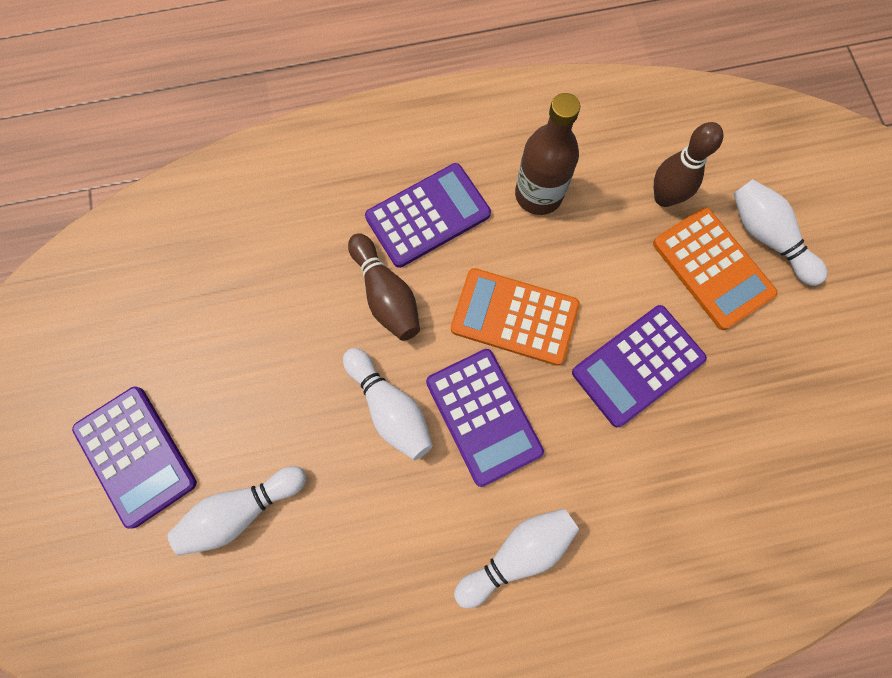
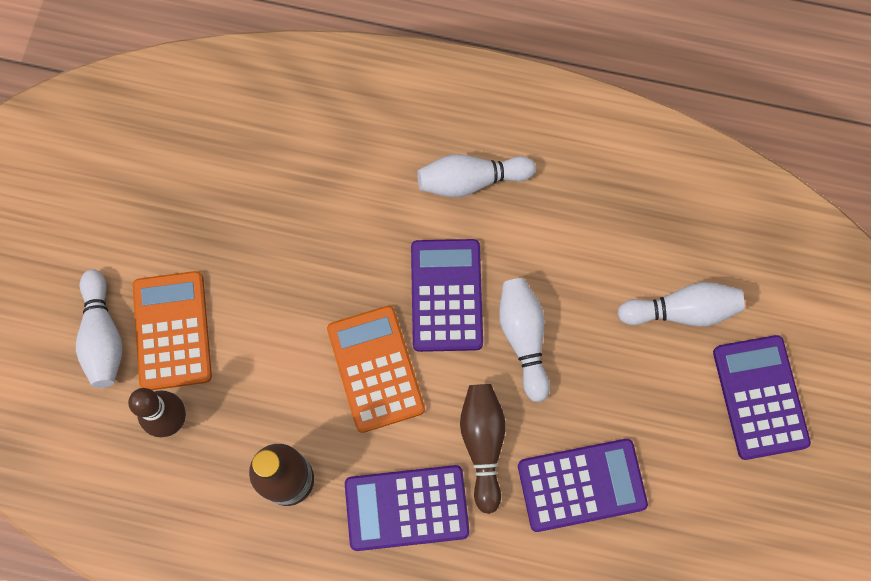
camera: 155 degrees left, 0 degrees up
orange calculator [451,268,580,366] -> orange calculator turned 150 degrees counterclockwise [327,306,425,433]
purple calculator [572,305,707,427] -> purple calculator moved to [518,439,648,532]

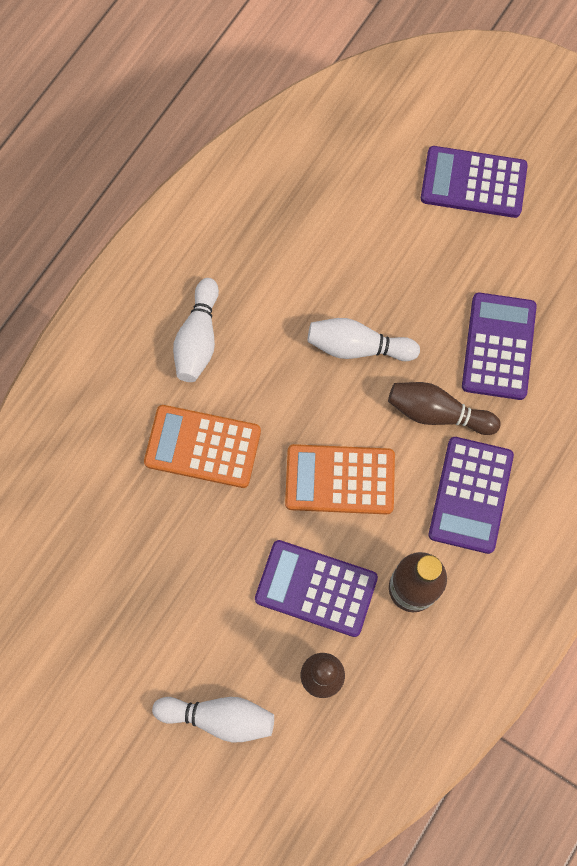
camera: 70 degrees left, 0 degrees up
orange calculator [133,271,212,390] -> orange calculator moved to [144,405,261,488]
purple calculator [411,239,483,352] -> purple calculator moved to [255,540,378,637]
white bowling pin [617,282,745,326] -> none

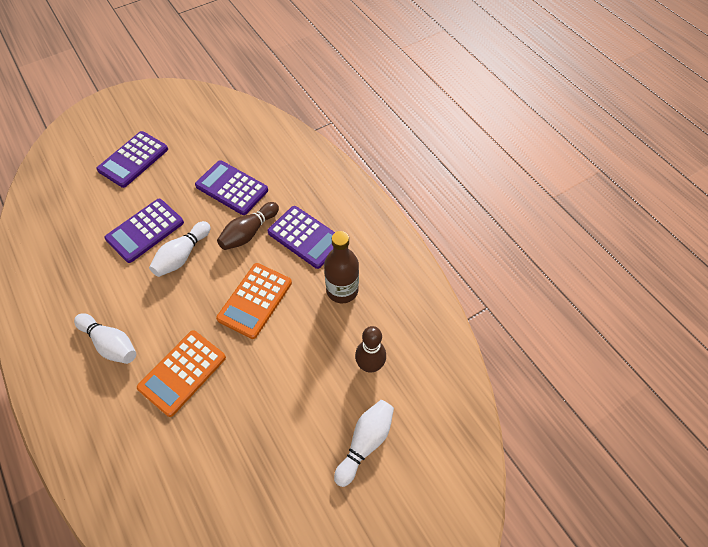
camera: 65 degrees left, 15 degrees down
purple calculator [255,540,378,637] -> purple calculator moved to [104,199,184,263]

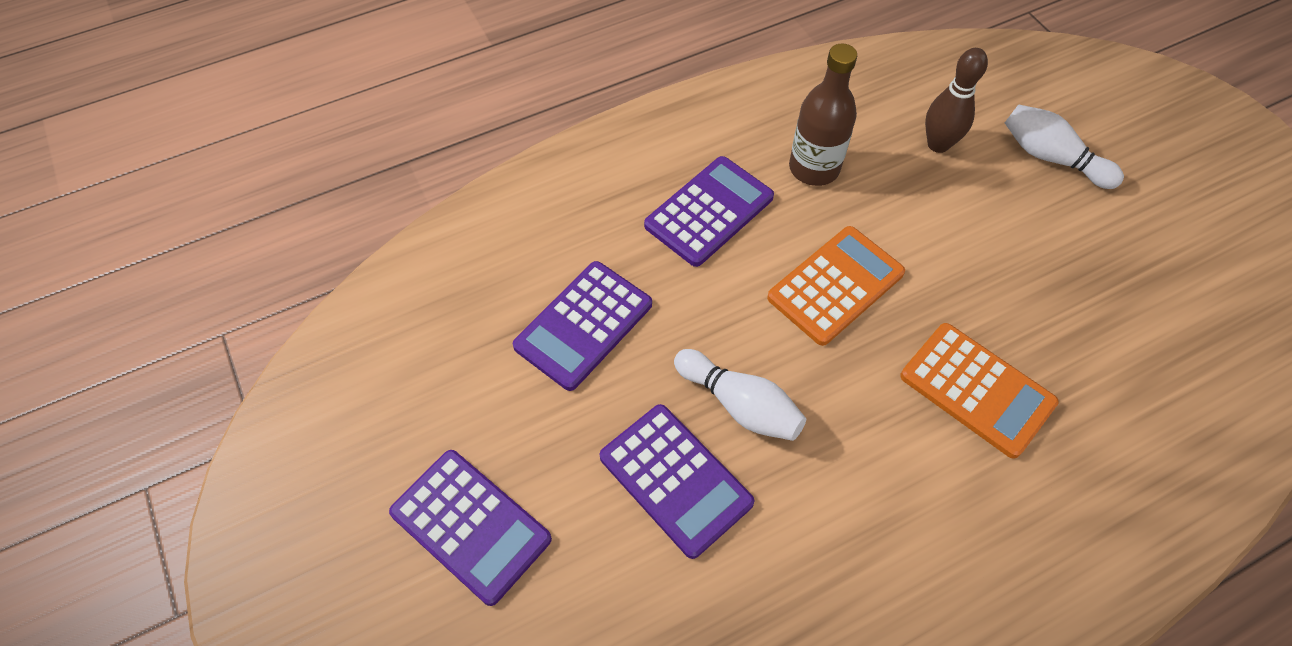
camera: 85 degrees left, 0 degrees up
white bowling pin [74,313,136,364] -> none
orange calculator [216,263,292,339] -> orange calculator turned 75 degrees counterclockwise [767,226,905,346]
brown bowling pin [217,202,279,250] -> none

